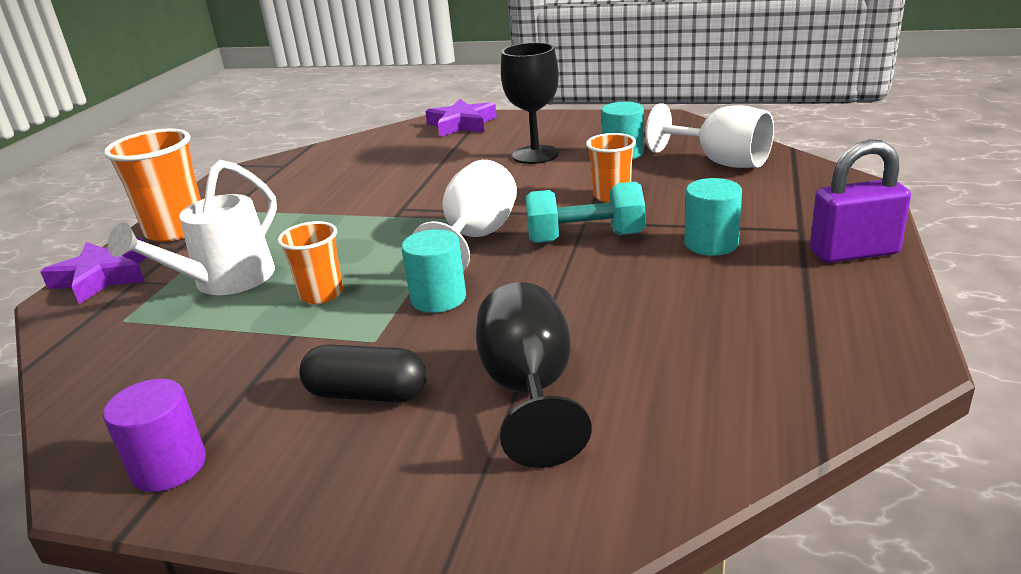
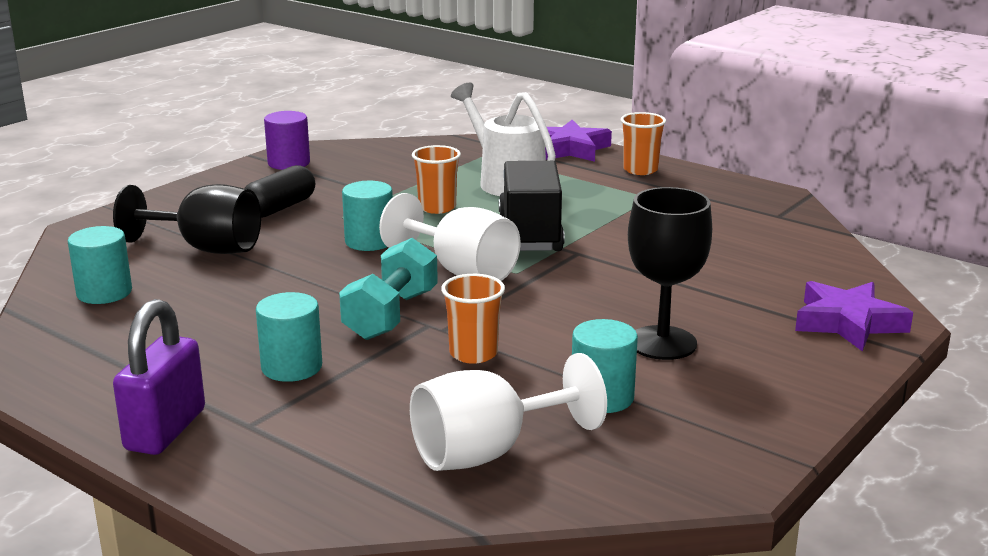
camera: 110 degrees right, 5 degrees down
orange cup [104,128,201,242] -> orange cup [621,112,666,175], size x0.61
none -> turquoise cylinder [68,226,132,304]
none -> black truck [499,161,565,251]

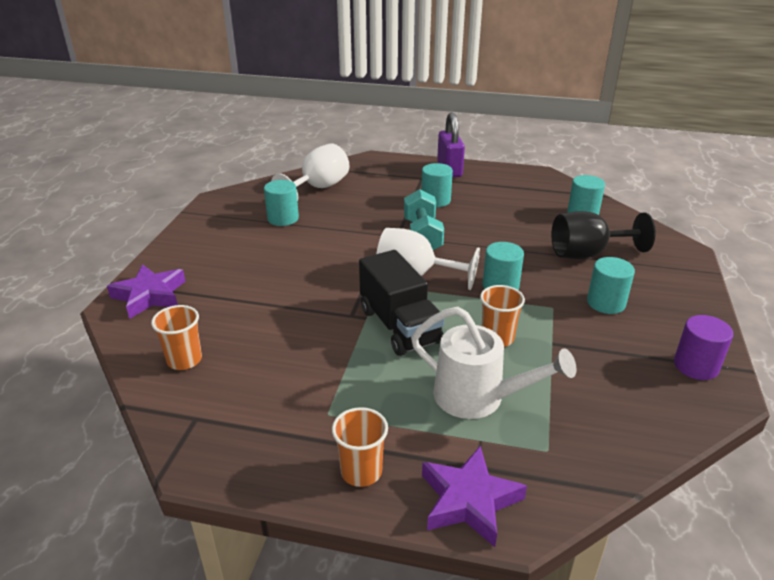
camera: 155 degrees right, 10 degrees up
black capsule [244,165,315,218] -> turquoise cylinder [587,257,635,314]
orange cup [441,274,505,364] -> orange cup moved to [151,305,202,370]
black goblet [628,187,712,360] -> none

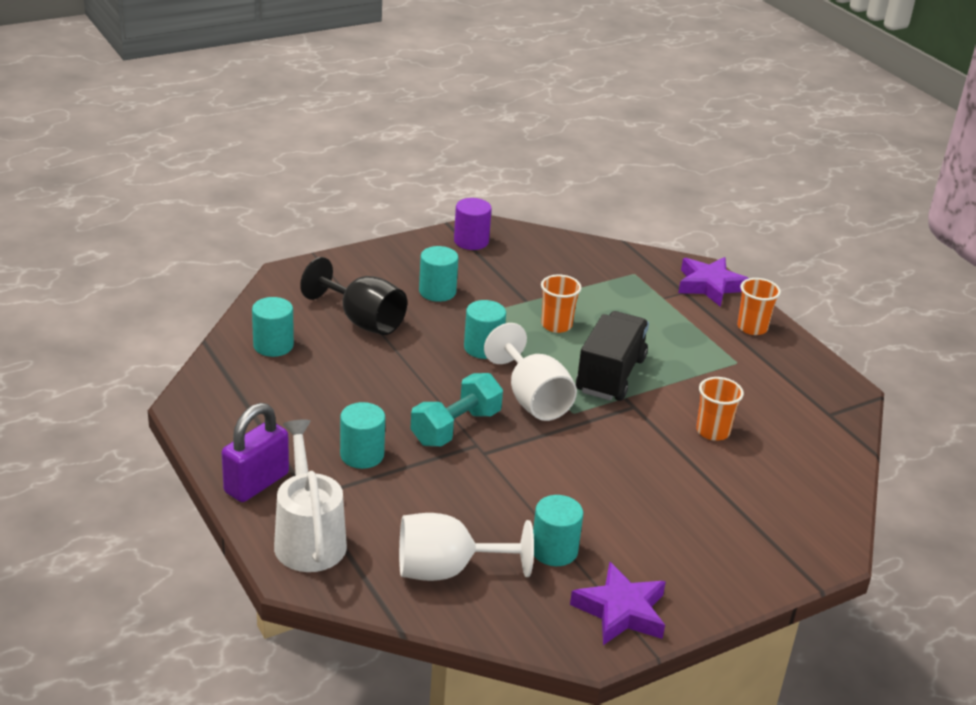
camera: 135 degrees left, 0 degrees up
purple star [107,264,186,319] -> purple star moved to [570,562,666,645]
orange cup [151,305,202,370] -> orange cup moved to [696,377,744,441]
white watering can [411,307,576,419] -> white watering can moved to [274,419,347,572]

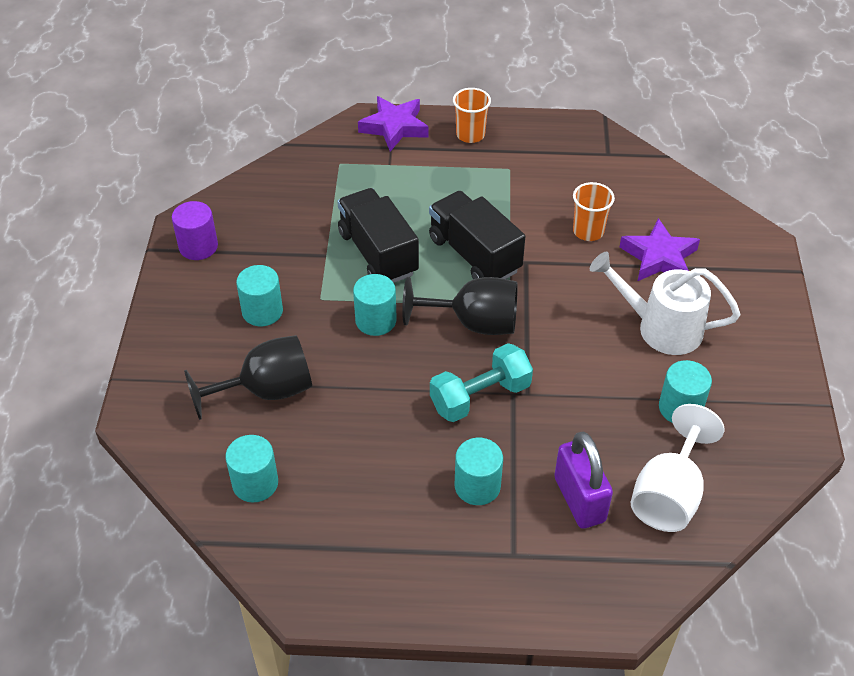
camera: 55 degrees left, 15 degrees up
purple padlock [221,403,289,502] -> purple padlock moved to [555,432,613,529]
white watering can [274,419,347,572] -> white watering can moved to [590,252,740,355]
turquoise dumbbell [411,373,503,447] -> turquoise dumbbell turned 75 degrees clockwise [430,343,533,422]
white goblet [484,323,577,421] -> black goblet [402,277,517,335]
orange cup [541,275,582,333] -> black truck [337,188,419,283]
purple star [570,562,666,645] -> purple star moved to [619,218,700,281]

